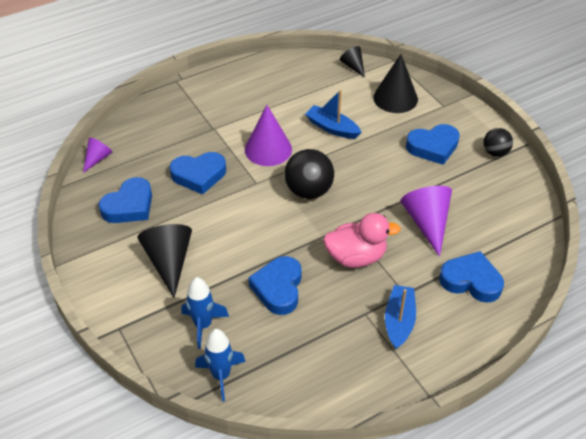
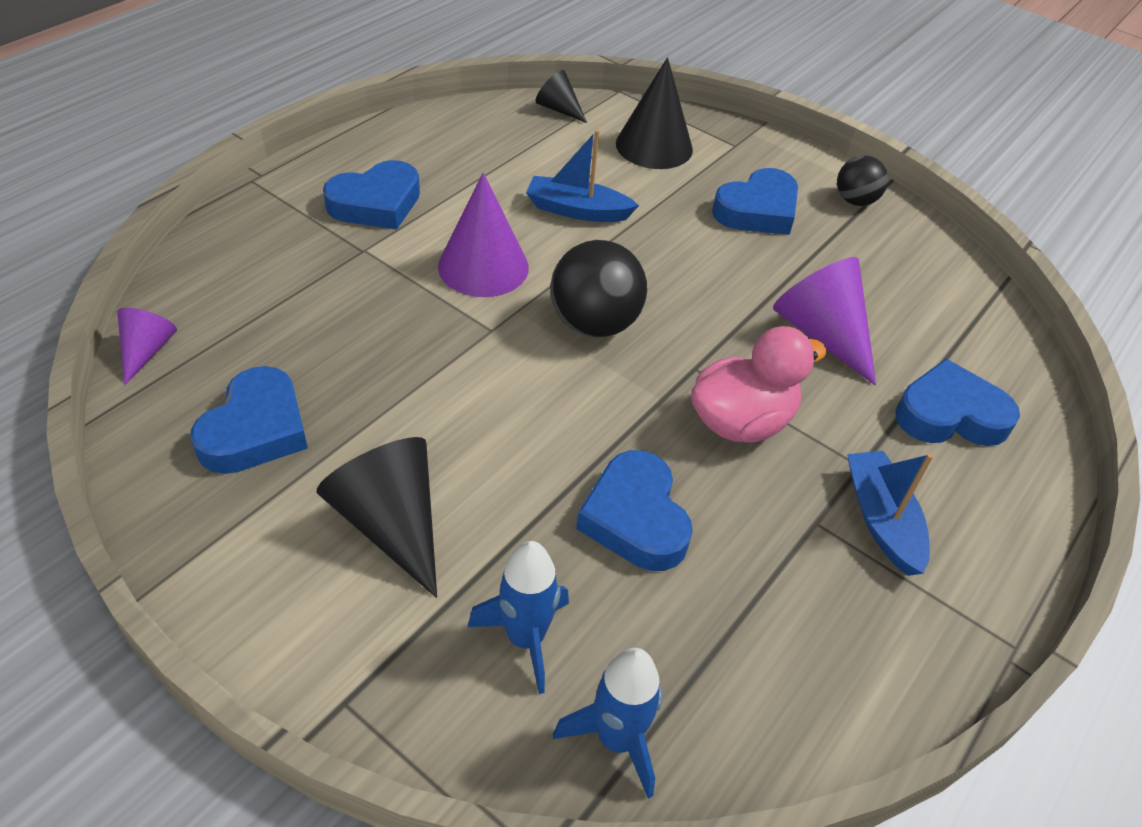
camera: 25 degrees left, 0 degrees up
blue heart [170,152,226,195] -> blue heart moved to [323,160,420,230]

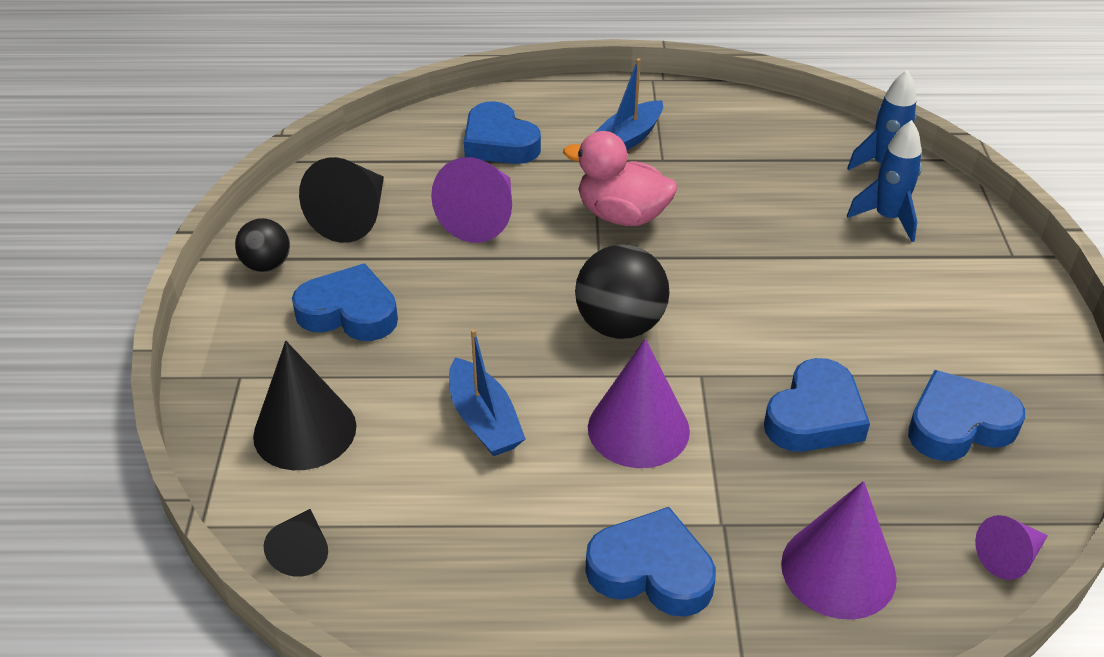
camera: 125 degrees left, 5 degrees down
black cone [317,437,437,598] -> black cone moved to [299,157,384,243]
blue heart [576,450,693,571] -> blue heart moved to [764,358,870,452]
none -> purple cone [781,481,897,620]

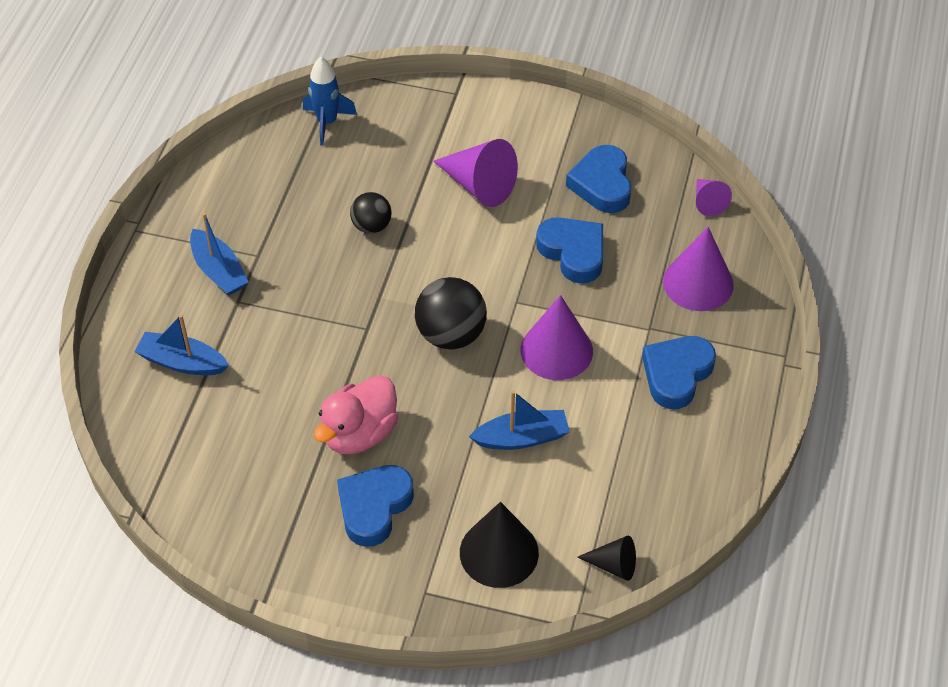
camera: 75 degrees left, 10 degrees up
black ball [235,218,290,272] -> black ball moved to [350,192,392,234]
black cone [299,157,384,243] -> none
purple cone [431,157,512,243] -> purple cone moved to [434,139,518,207]
blue heart [464,101,541,164] -> blue boat [134,314,229,375]
pink duck [563,131,677,226] -> pink duck moved to [314,375,398,454]
blue rocket [847,120,922,242] -> none

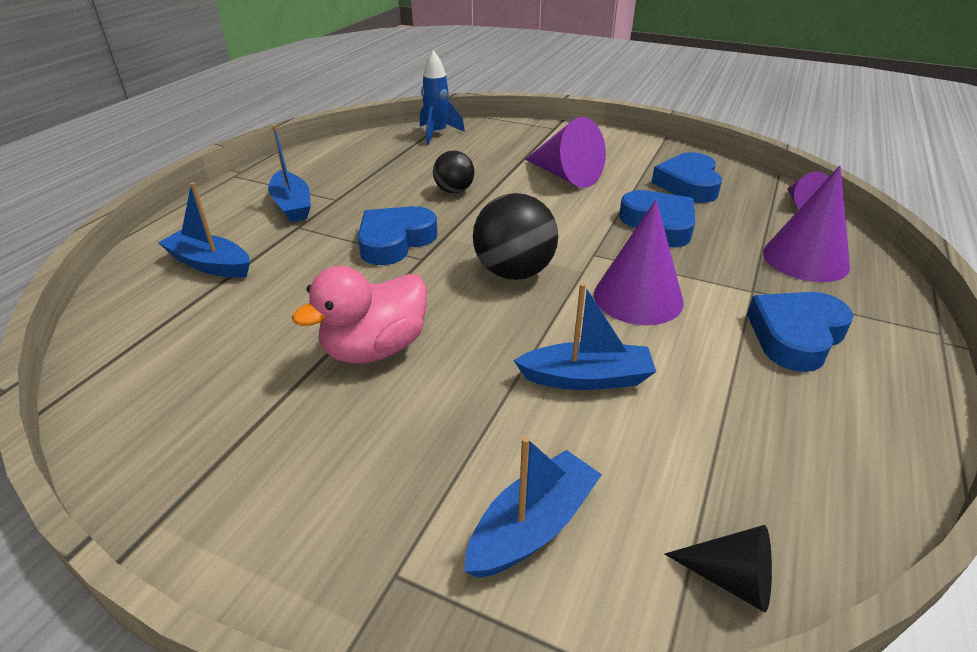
camera: 10 degrees right, 15 degrees down
blue heart [337,465,414,547] -> blue heart moved to [358,206,438,265]
black cone [460,502,539,588] -> blue boat [464,436,602,578]

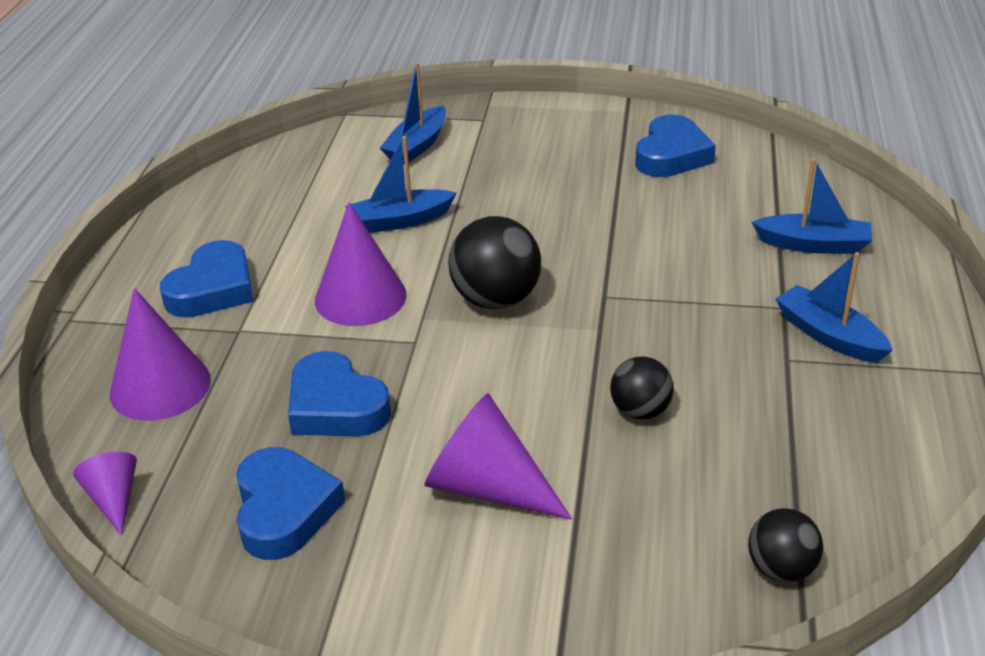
camera: 165 degrees right, 0 degrees up
pink duck [292,266,427,364] -> none
blue heart [358,206,438,265] -> blue heart moved to [635,115,716,177]
blue rocket [420,50,465,145] -> black ball [748,508,823,582]
black cone [664,525,772,613] -> none

